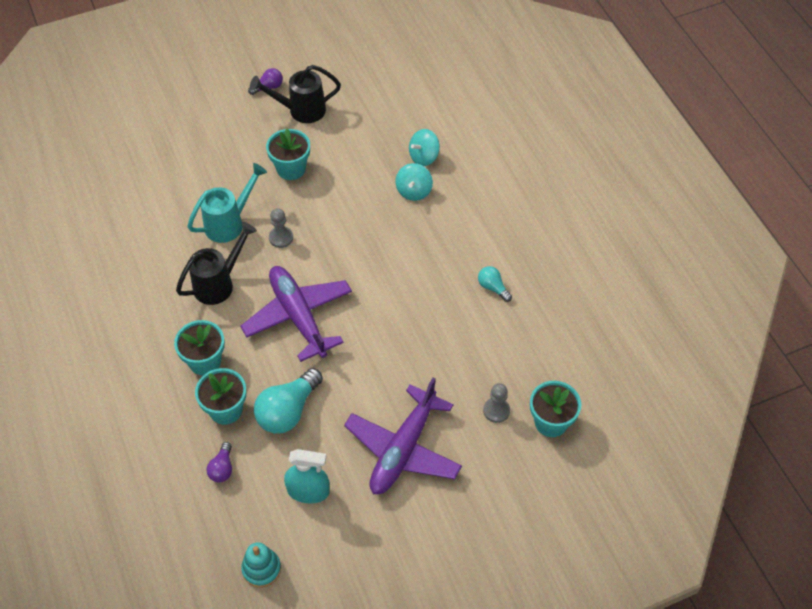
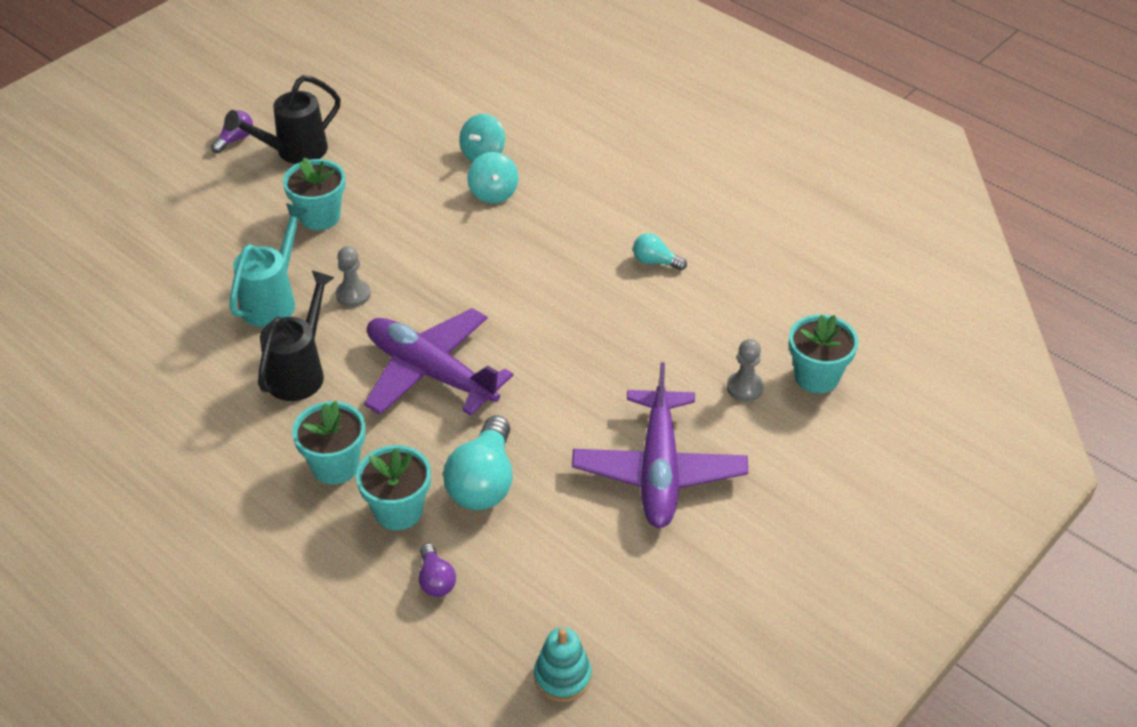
camera: 25 degrees left, 10 degrees down
turquoise spray bottle [284,449,330,503] -> none

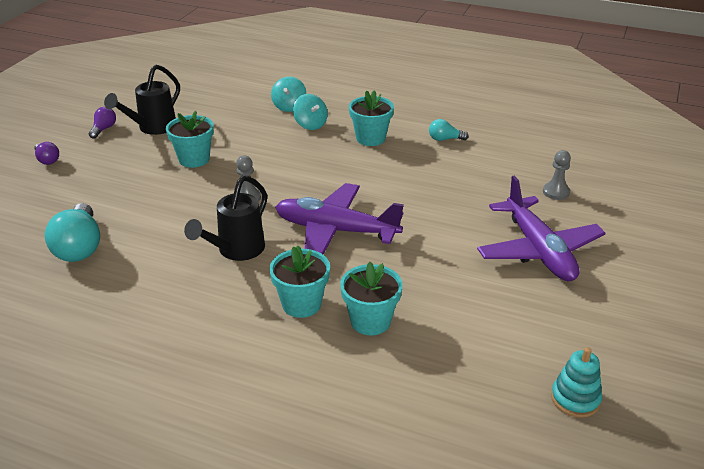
camera: 20 degrees left, 10 degrees down
turquoise watering can [229,203,308,327] -> none
black watering can [258,271,335,401] -> black watering can turned 150 degrees counterclockwise [184,175,267,261]
purple light bulb [419,543,456,597] -> purple light bulb moved to [34,142,59,165]
turquoise light bulb [443,416,512,510] -> turquoise light bulb moved to [45,203,100,262]
turquoise flower pot [789,314,858,393] -> turquoise flower pot moved to [349,90,394,146]

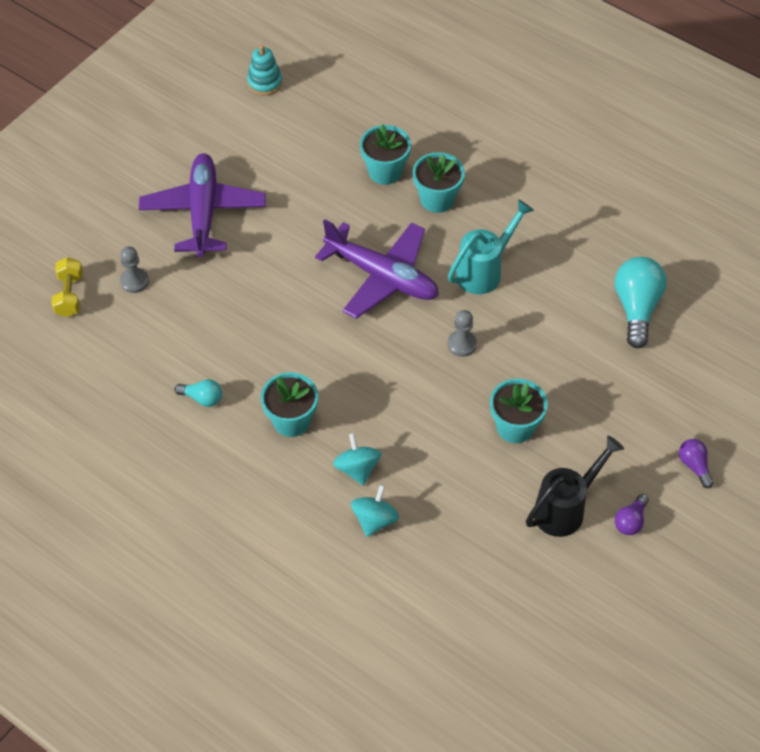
camera: 165 degrees left, 20 degrees up
black watering can [184,175,267,261] -> turquoise watering can [448,199,534,294]
none -> yellow dumbbell [51,257,83,317]

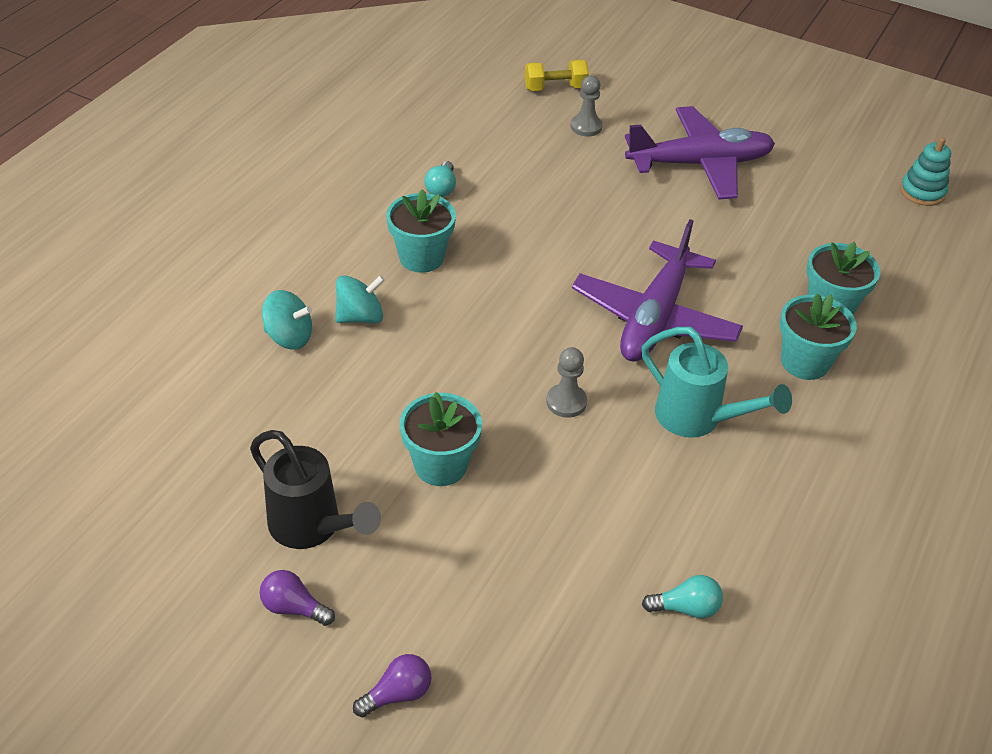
camera: 80 degrees right, 10 degrees down
turquoise light bulb [615,257,666,348] -> turquoise light bulb [642,575,723,619], size x0.52

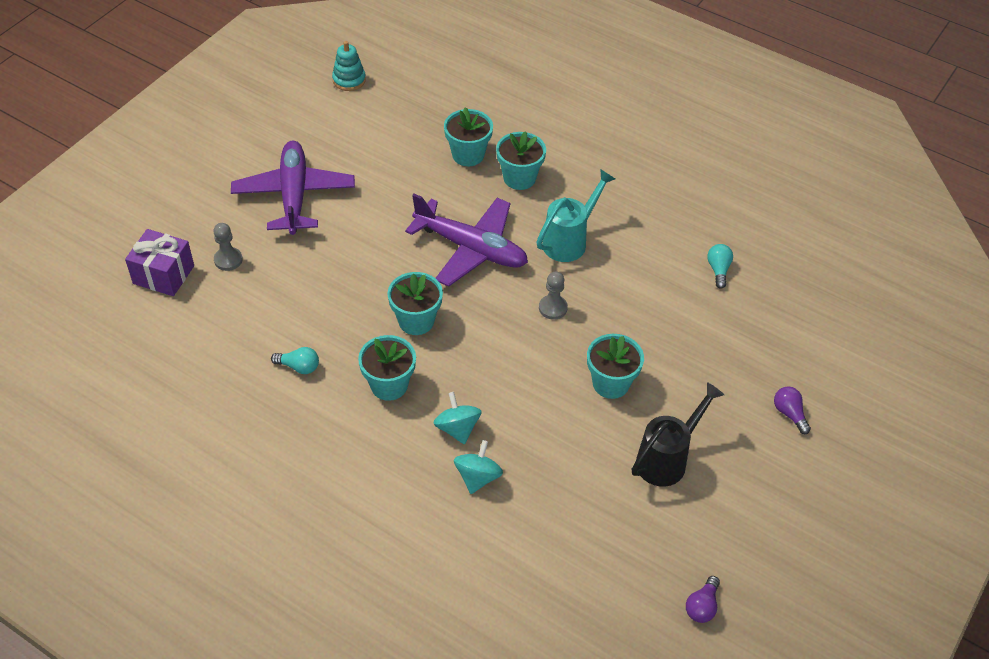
camera: 85 degrees left, 5 degrees up
purple light bulb [260,570,335,626] -> purple light bulb moved to [686,576,720,623]
yellow dumbbell [525,60,589,91] -> purple gift [125,229,194,296]
none -> turquoise flower pot [387,272,443,335]

